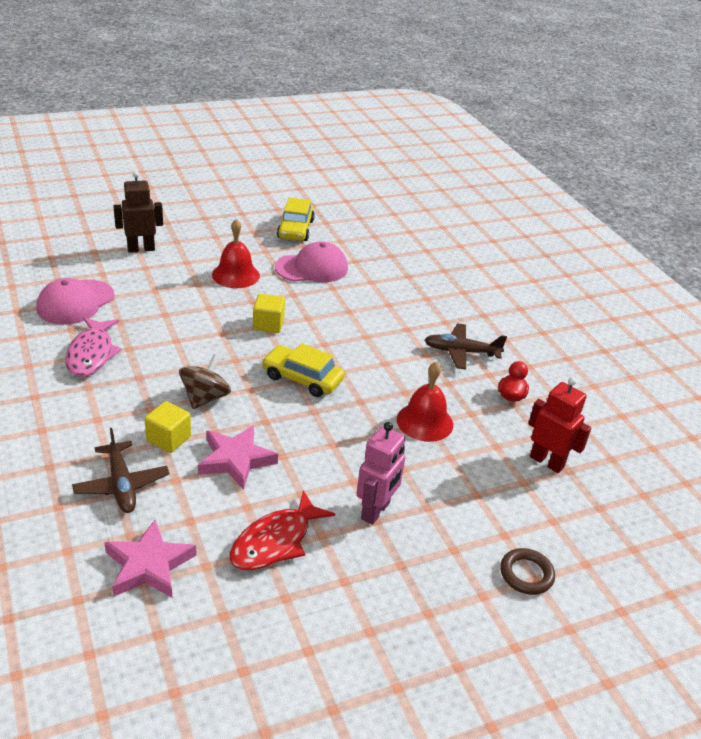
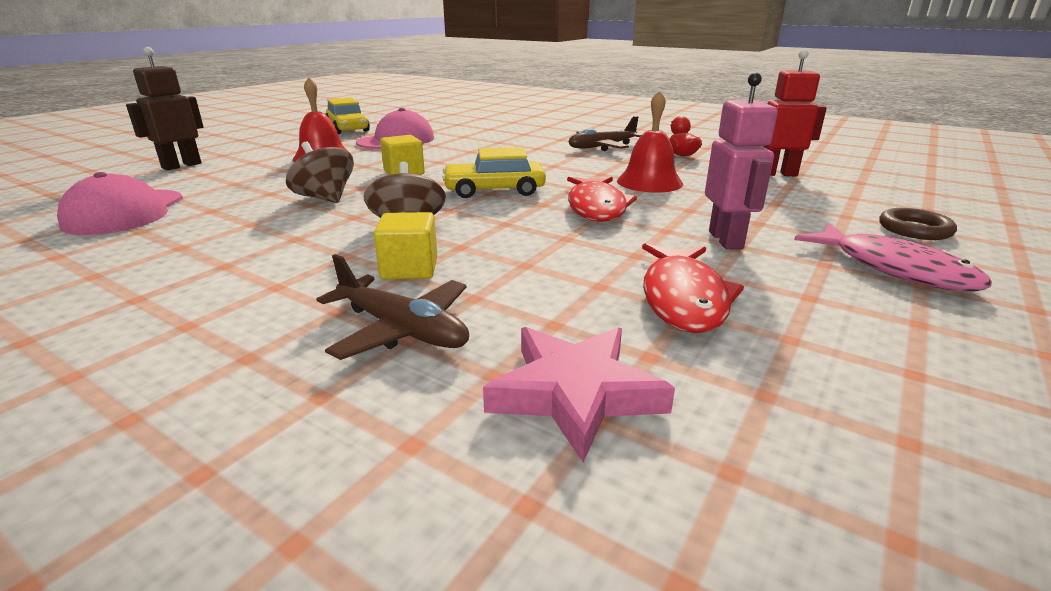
camera: 30 degrees left, 10 degrees down
pink fish [65,317,122,377] -> pink fish moved to [794,223,992,291]
pink star [198,425,278,490] -> none
none -> brown spinning top [286,142,354,203]
none -> red fish [567,177,637,222]

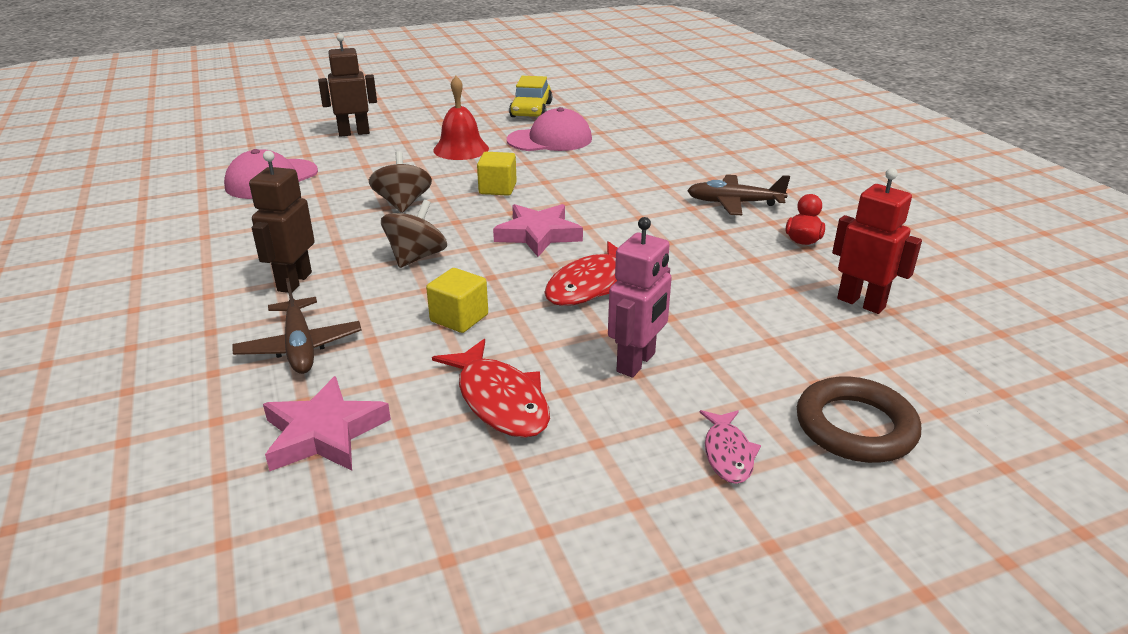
camera: 35 degrees right, 5 degrees up
yellow cube [374,212,438,280] -> yellow cube moved to [426,268,488,333]
yellow car [442,147,546,198] -> pink star [493,204,583,257]
red bell [617,90,683,193] -> none
red fish [642,244,744,333] -> red fish turned 75 degrees counterclockwise [432,339,550,438]
pink fish [794,223,992,291] -> pink fish [699,410,761,484], size x0.60
brown ring [879,208,957,240] -> brown ring [797,376,921,463], size x1.52
none -> brown robot [249,151,315,293]

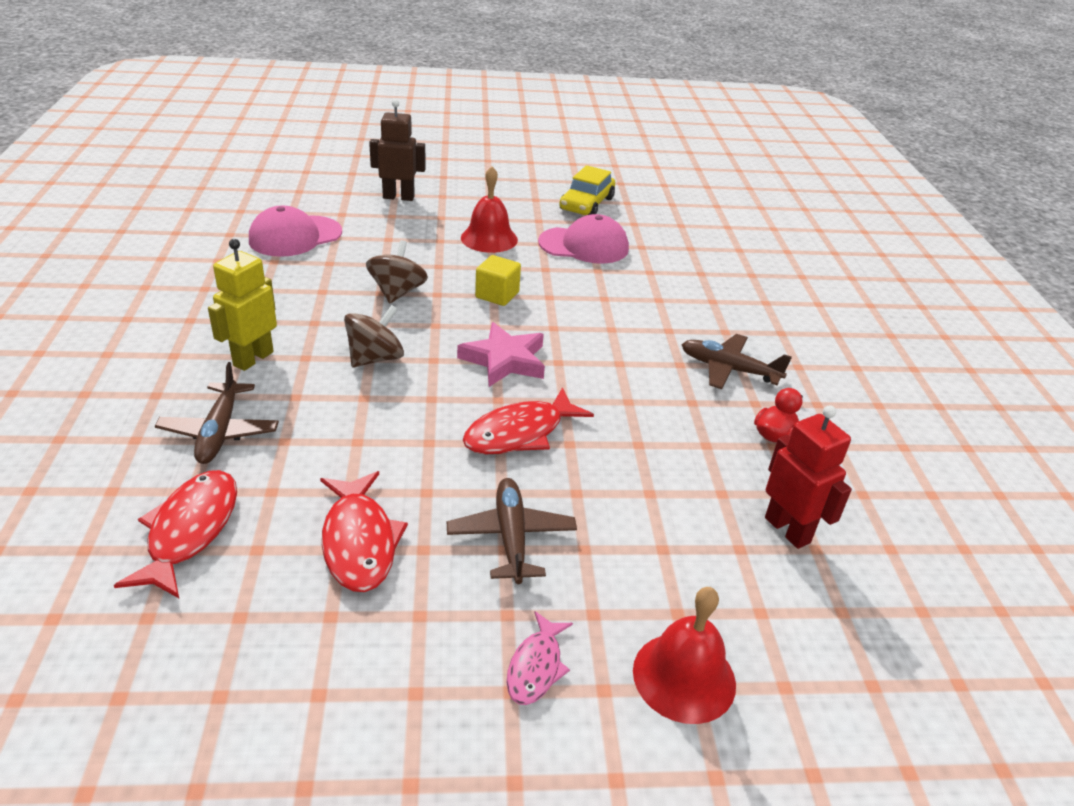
camera: 15 degrees right, 5 degrees up
brown robot [249,151,315,293] -> yellow robot [208,239,277,371]
pink star [263,376,391,471] -> red fish [114,470,237,598]
yellow cube [426,268,488,333] -> none
pink robot [608,217,672,377] -> brown plane [447,478,577,584]
brown ring [797,376,921,463] -> red bell [633,587,736,724]

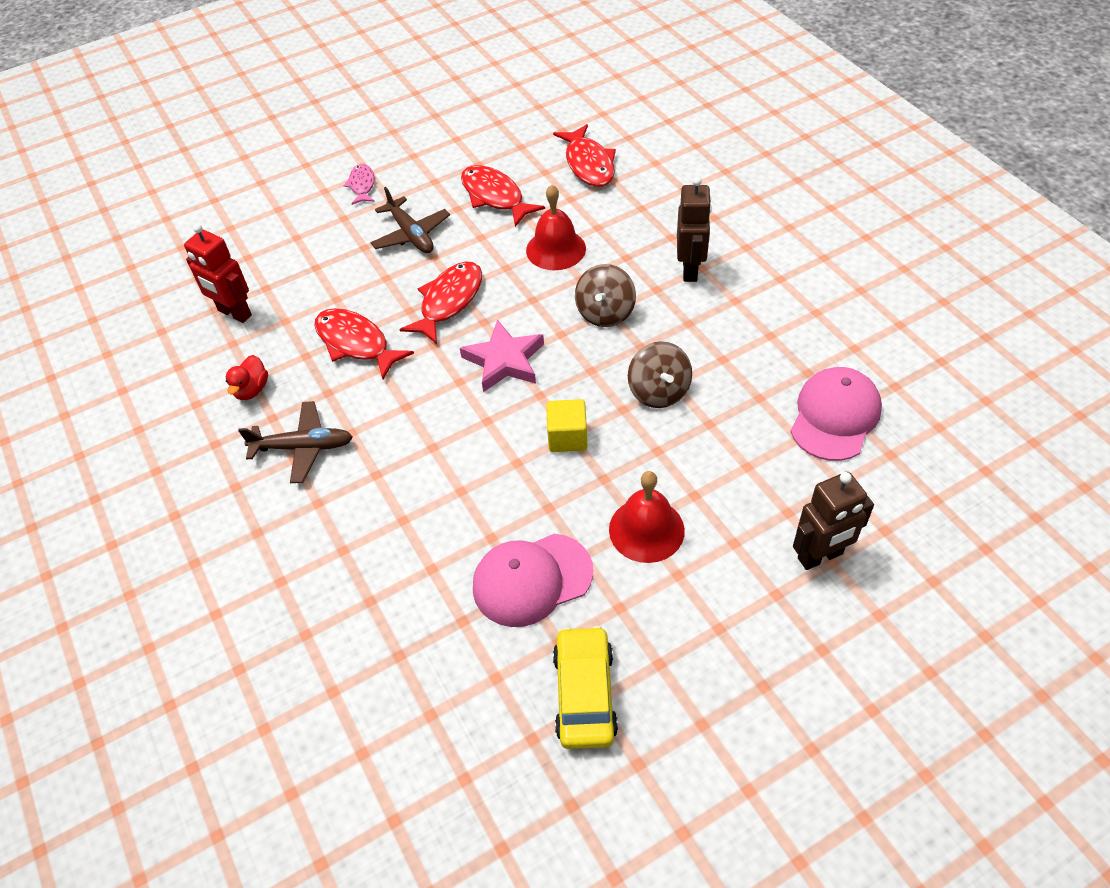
camera: 160 degrees right, 15 degrees up
brown plane [155,362,279,464] -> none
yellow robot [208,239,277,371] -> brown robot [677,177,712,282]
red bell [633,587,736,724] -> red bell moved to [526,185,586,270]
none -> red fish [314,308,414,379]

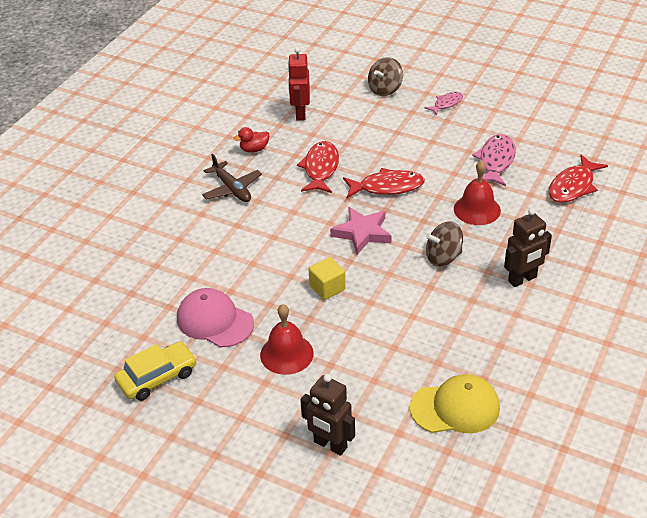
camera: 55 degrees right, 10 degrees down
brown plane [370,187,450,253] -> none
red fish [461,165,545,227] -> pink fish [472,134,516,186]
brown spinning top [628,341,692,408] -> brown spinning top moved to [368,57,403,96]
pink cap [790,367,882,461] -> yellow cap [410,374,500,433]

